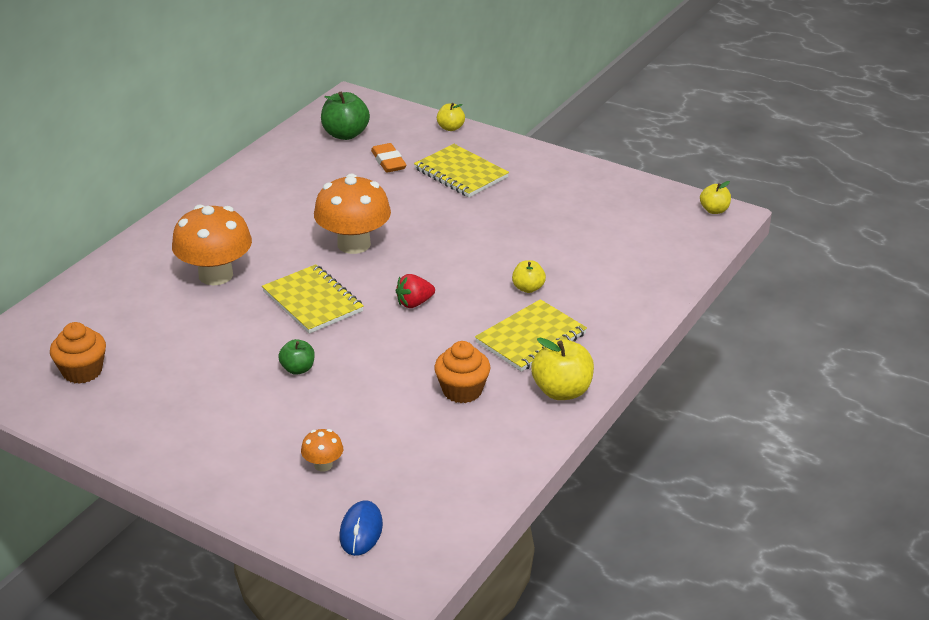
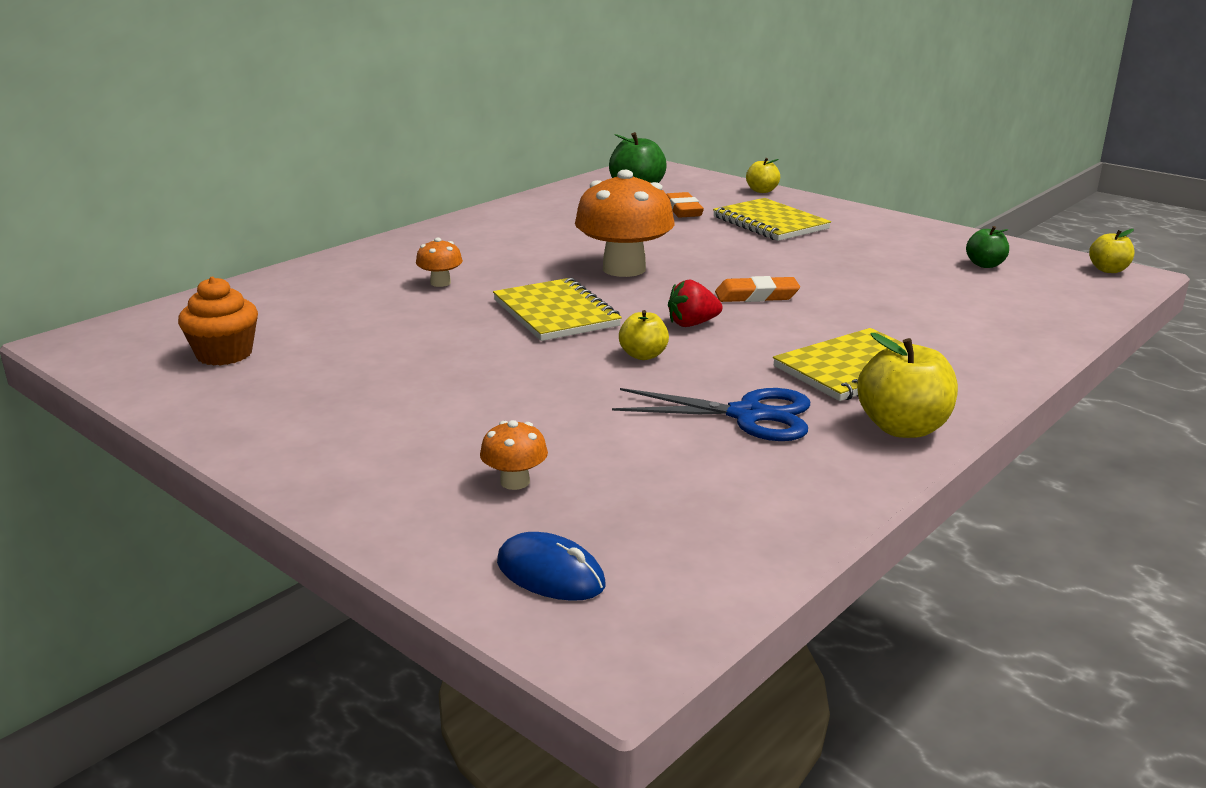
camera: 10 degrees right, 10 degrees down
orange mushroom [172,205,252,285] -> orange mushroom [416,237,463,287], size x0.46
green apple [278,339,315,375] -> green apple moved to [966,226,1009,268]
blue mouse [339,500,383,556] -> blue mouse turned 75 degrees counterclockwise [497,532,606,601]
orange cupcake [434,341,491,403] -> blue scissors [612,388,810,441]
yellow apple [512,260,546,293] -> yellow apple moved to [619,310,669,360]
none -> orange eraser [715,276,800,302]

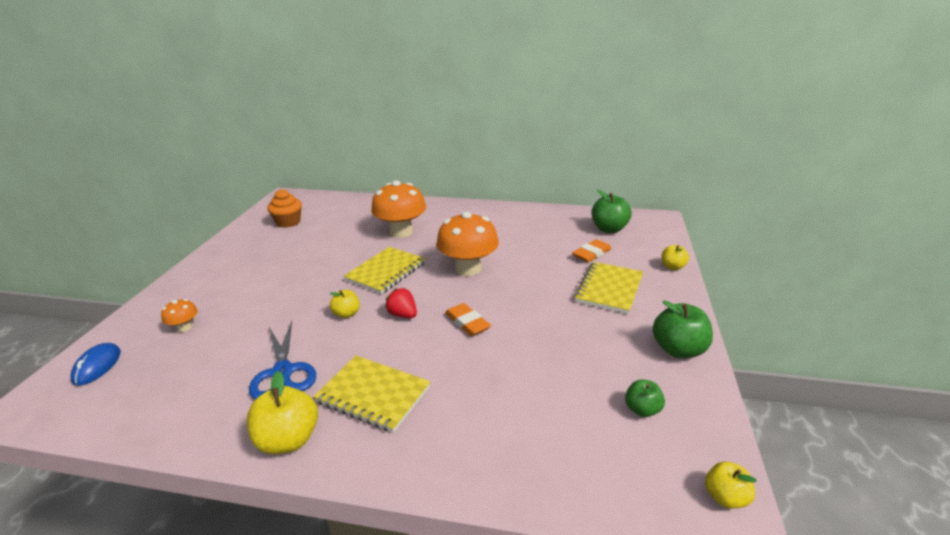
camera: 60 degrees right, 5 degrees up
orange mushroom [416,237,463,287] -> orange mushroom [371,180,426,238], size x2.20
none -> green apple [653,300,713,358]

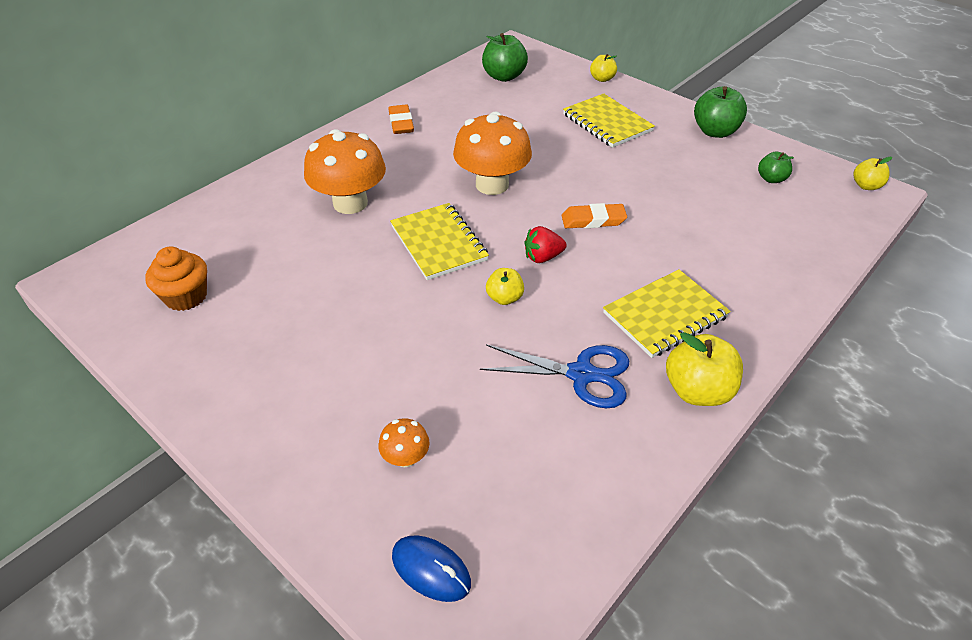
camera: 60 degrees left, 15 degrees up
orange eraser [572,239,612,262] -> orange eraser moved to [389,105,414,134]

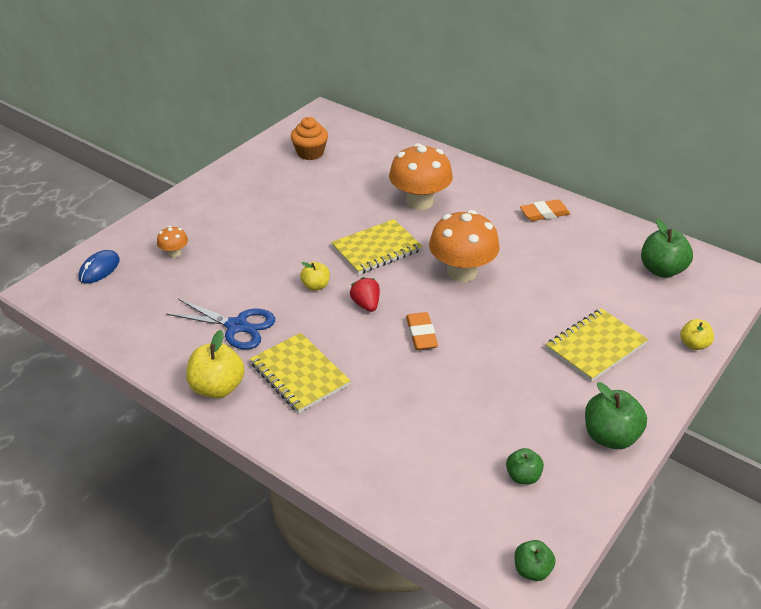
camera: 85 degrees right, 5 degrees down
blue scissors [480,344,629,408] -> blue scissors turned 75 degrees counterclockwise [166,299,275,350]
yellow apple [853,157,892,190] -> green apple [514,540,556,581]

